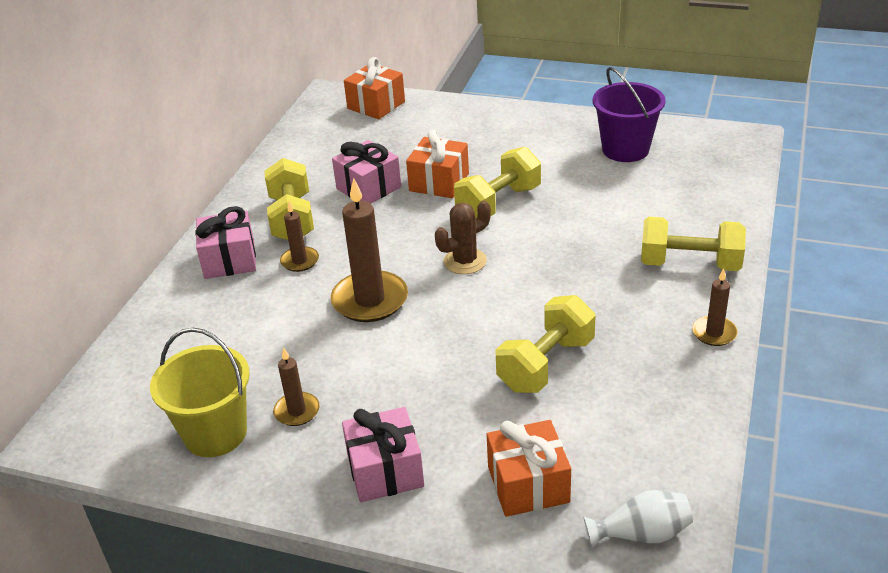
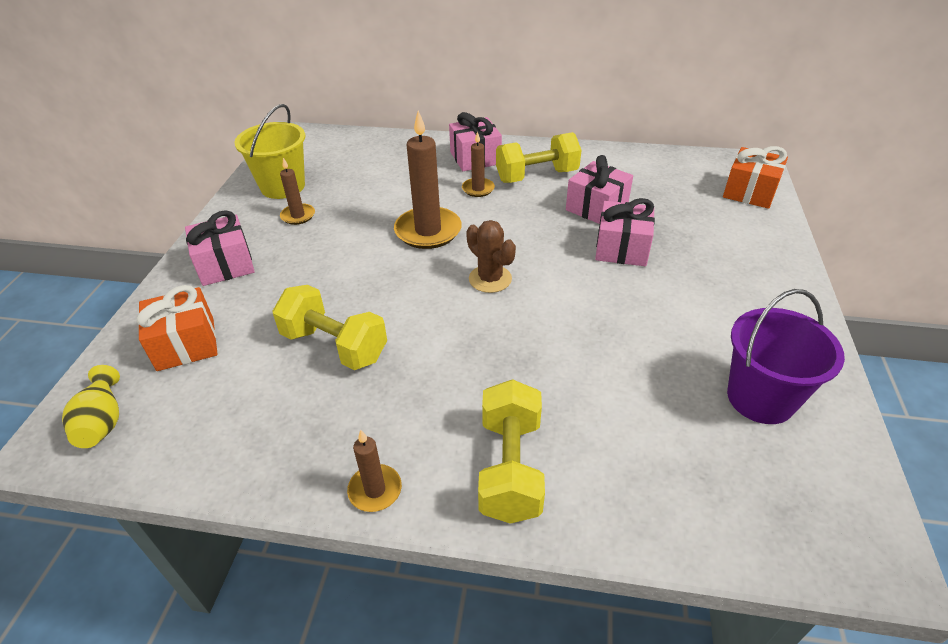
camera: 80 degrees right, 5 degrees up
orange gift [406,129,469,198] -> pink gift [595,198,655,266]
yellow dumbbell [454,147,541,218] -> none
white vase [583,490,693,548] -> yellow vase [62,365,120,448]

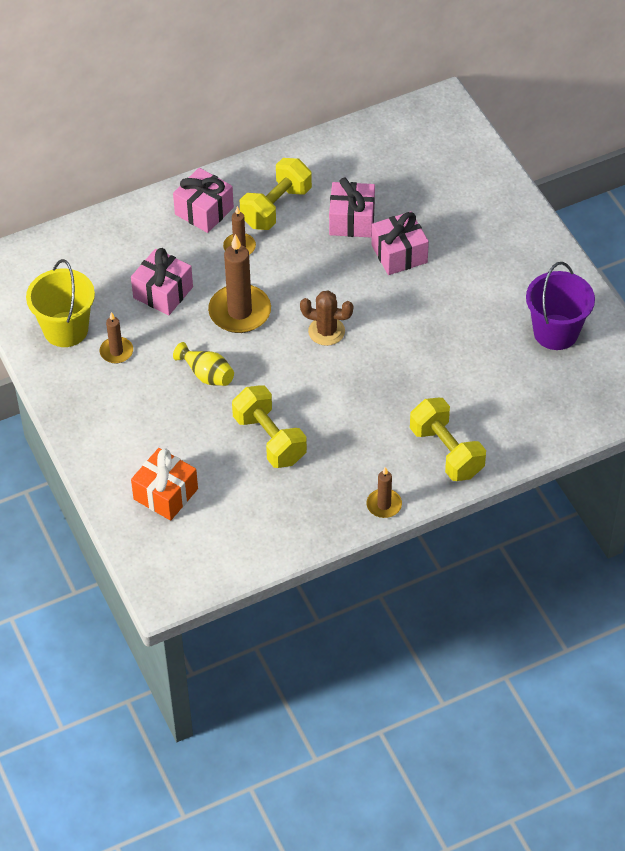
camera: 35 degrees left, 10 degrees up
yellow vase [62,365,120,448] -> yellow vase moved to [173,342,234,386]
pink gift [185,210,255,286] -> pink gift moved to [131,248,193,315]
yellow dumbbell [272,285,387,370] -> yellow dumbbell turned 60 degrees clockwise [232,385,307,468]
orange gift [723,146,788,209] -> none

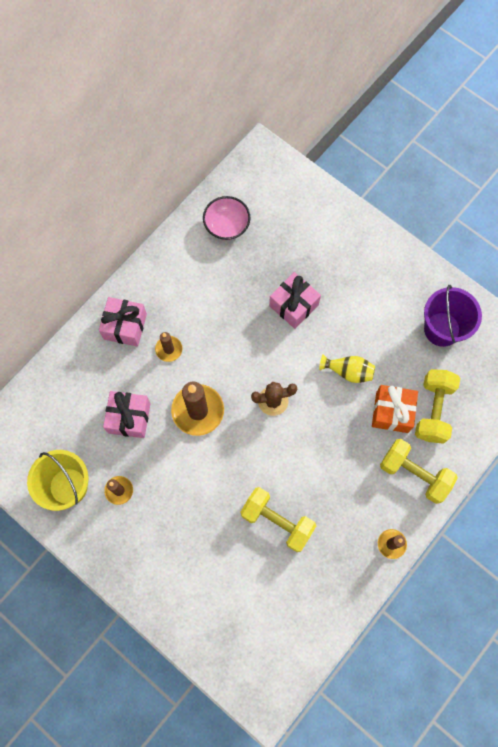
camera: 25 degrees left, 20 degrees up
orange gift [131,448,198,521] -> orange gift moved to [372,385,418,433]
yellow vase [173,342,234,386] -> yellow vase moved to [319,355,375,383]
yellow dumbbell [240,158,312,230] -> yellow dumbbell moved to [415,369,460,444]
pink gift [329,178,375,237] -> none
none -> pink bowl [203,196,251,240]

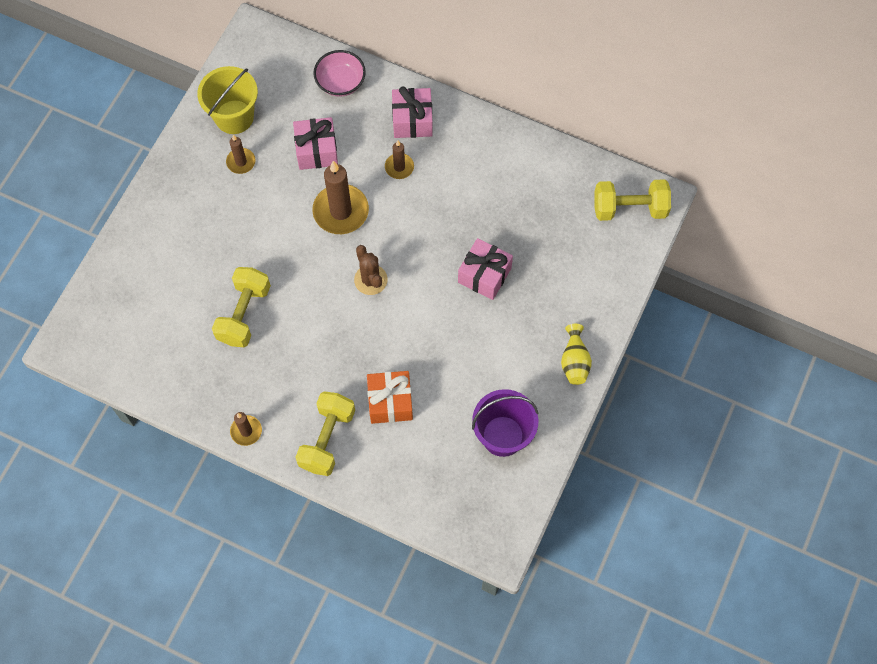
camera: 75 degrees right, 5 degrees down
pink bowl [203,196,251,240] -> pink bowl moved to [313,50,366,97]
yellow vase [319,355,375,383] -> yellow vase moved to [561,324,592,385]
yellow dumbbell [415,369,460,444] -> yellow dumbbell moved to [594,179,671,221]

